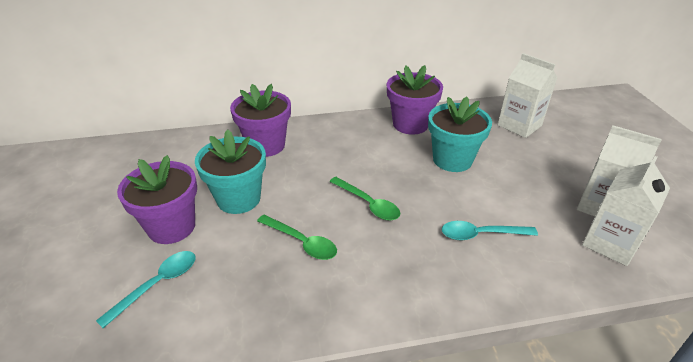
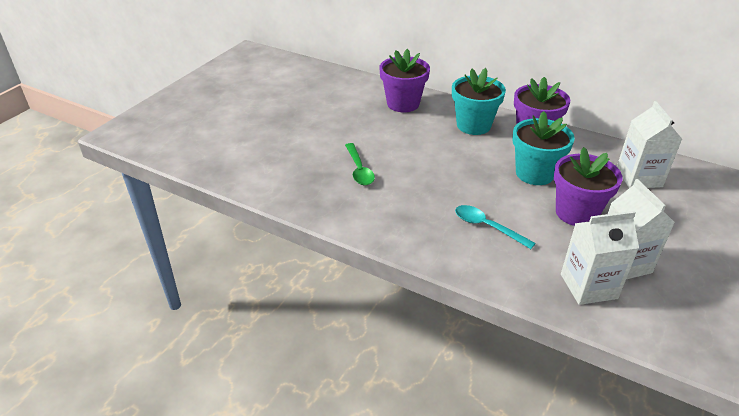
camera: 40 degrees right, 0 degrees up
turquoise spoon [96,251,195,328] -> none
purple flower pot [117,155,197,244] -> purple flower pot moved to [554,147,623,226]
turquoise flower pot [195,130,266,214] -> turquoise flower pot moved to [452,68,506,135]
green spoon [329,177,400,221] -> none

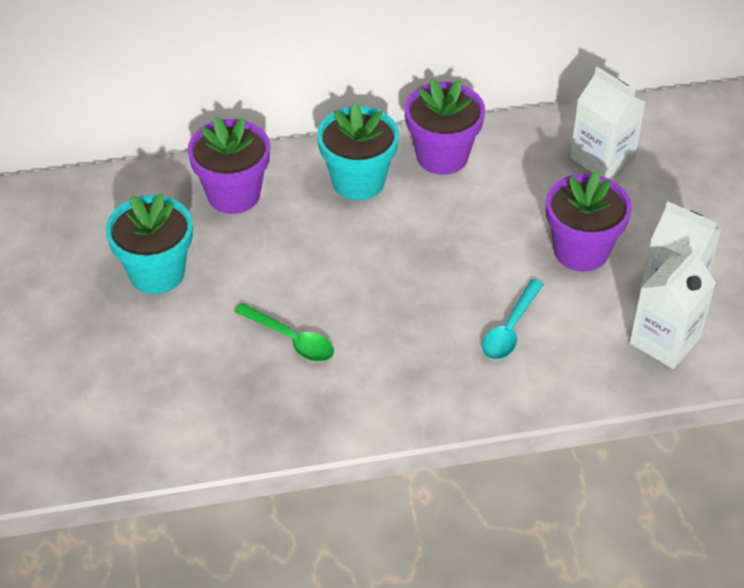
camera: 40 degrees left, 10 degrees up
turquoise spoon [455,205,536,249] -> turquoise spoon turned 60 degrees counterclockwise [482,279,544,360]
turquoise flower pot [512,111,575,185] -> turquoise flower pot moved to [106,193,193,294]

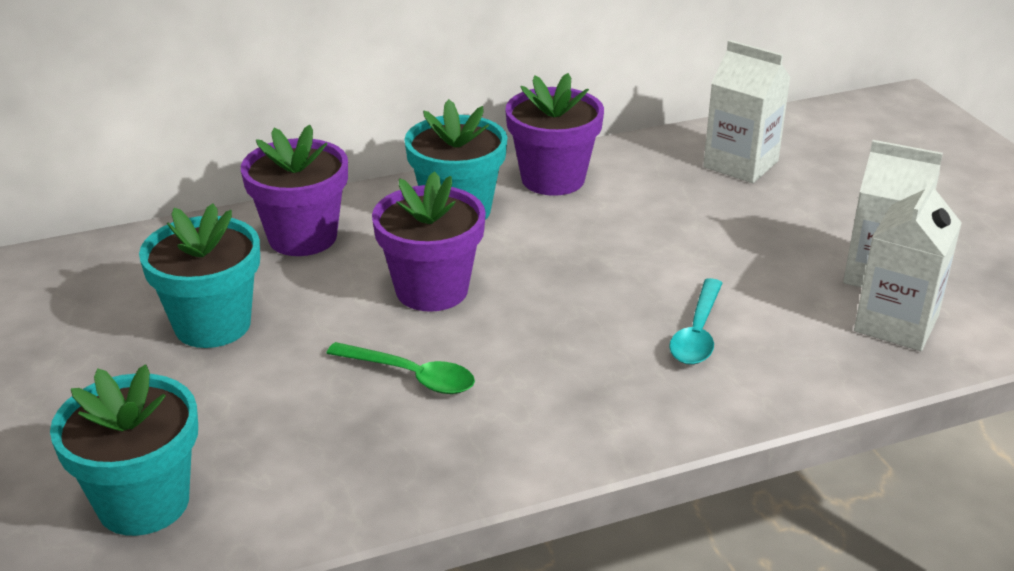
camera: 10 degrees left, 15 degrees down
purple flower pot [546,171,632,271] -> purple flower pot moved to [372,171,486,312]
none -> turquoise flower pot [50,365,198,536]

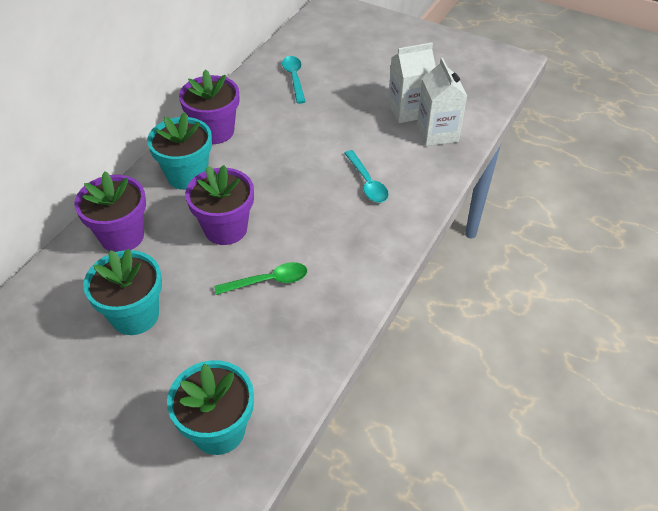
camera: 40 degrees left, 15 degrees up
white carton [703,40,791,183] -> turquoise spoon [282,56,306,104]

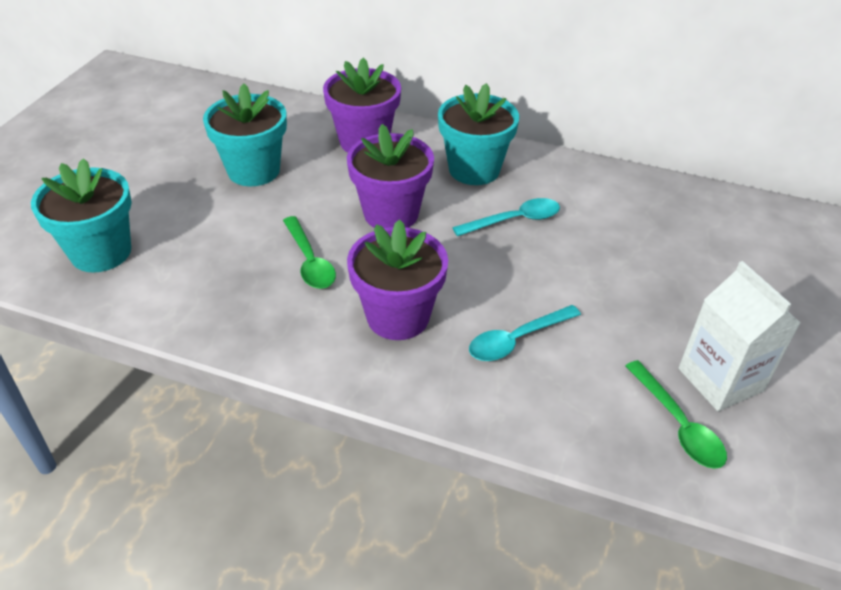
camera: 80 degrees right, 5 degrees down
purple flower pot [179,69,239,144] -> purple flower pot moved to [347,219,448,340]
turquoise spoon [282,56,306,104] -> turquoise spoon moved to [452,198,560,236]
white carton [417,58,467,146] -> green spoon [626,360,727,469]

